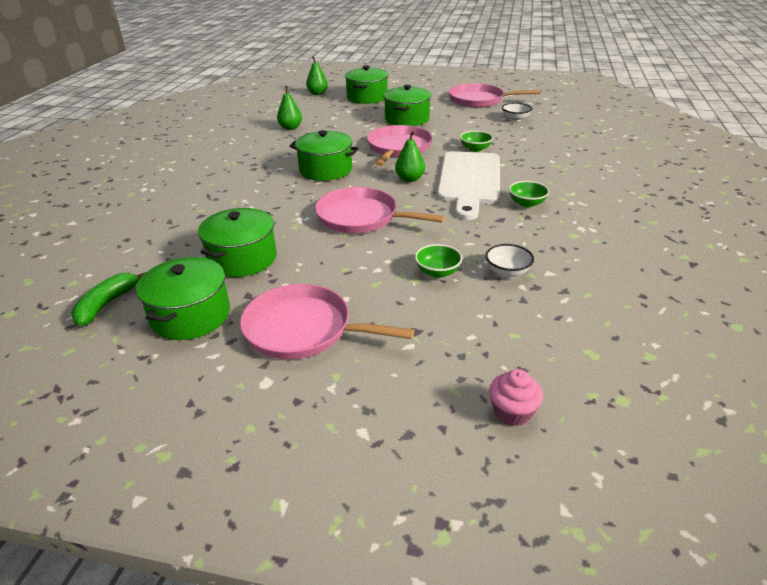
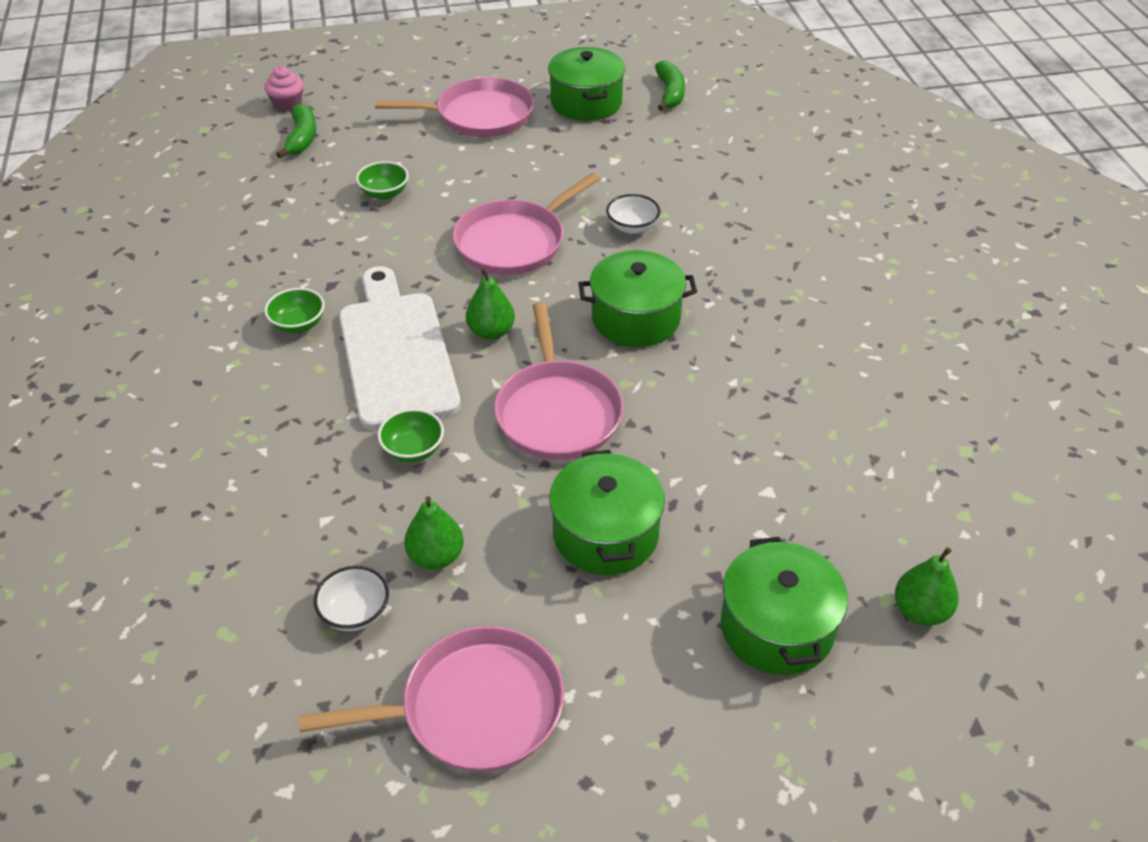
camera: 155 degrees right, 10 degrees up
green pot [198,208,277,277] -> none
green pear [277,86,302,130] -> green pear moved to [404,496,464,570]
pink pan [315,187,445,233] -> pink pan turned 135 degrees clockwise [452,173,600,275]
white bowl [485,244,534,278] -> white bowl moved to [606,194,660,234]
none -> green banana [276,104,316,158]

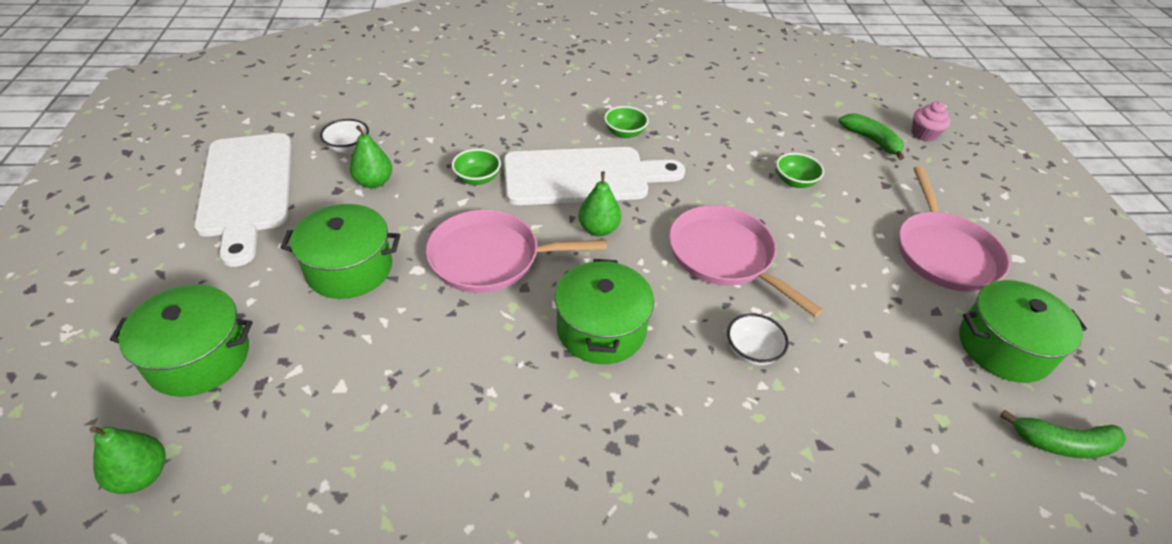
camera: 95 degrees right, 0 degrees up
green banana [276,104,316,158] -> green banana turned 135 degrees counterclockwise [839,113,904,160]
pink pan [299,626,564,772] -> white cutting board [194,133,291,267]

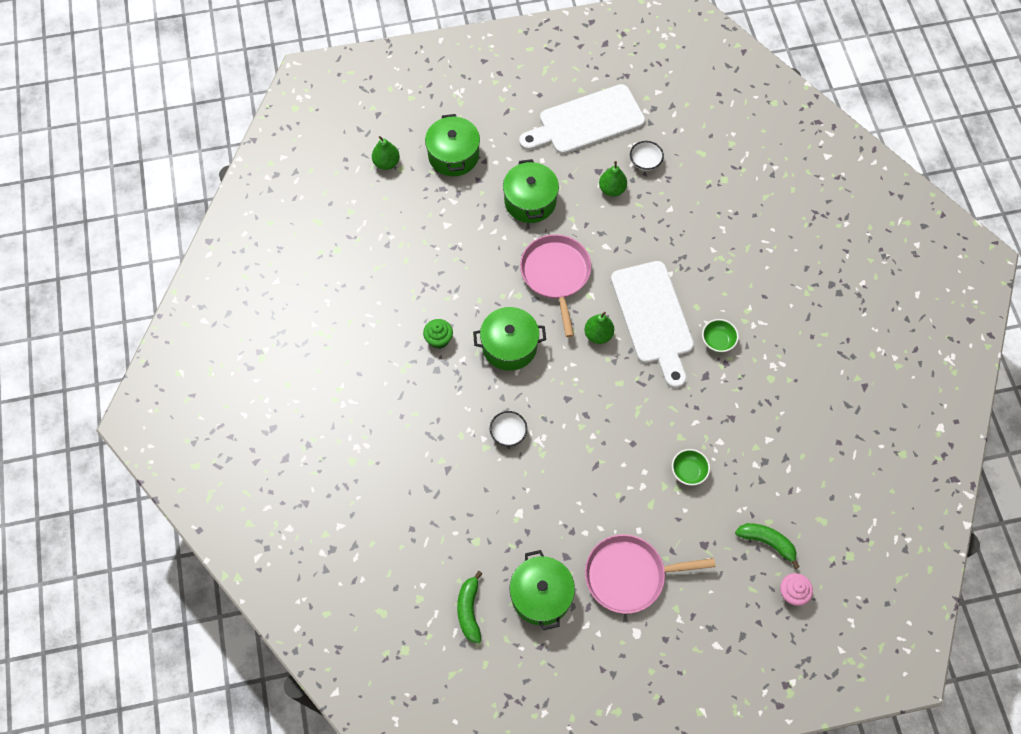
camera: 85 degrees right, 20 degrees up
green bowl [452,149,501,185] -> none
pink pan [669,205,823,317] -> none
green banana [839,113,904,160] -> green banana turned 105 degrees counterclockwise [735,523,800,569]
none -> green cupcake [423,319,453,349]

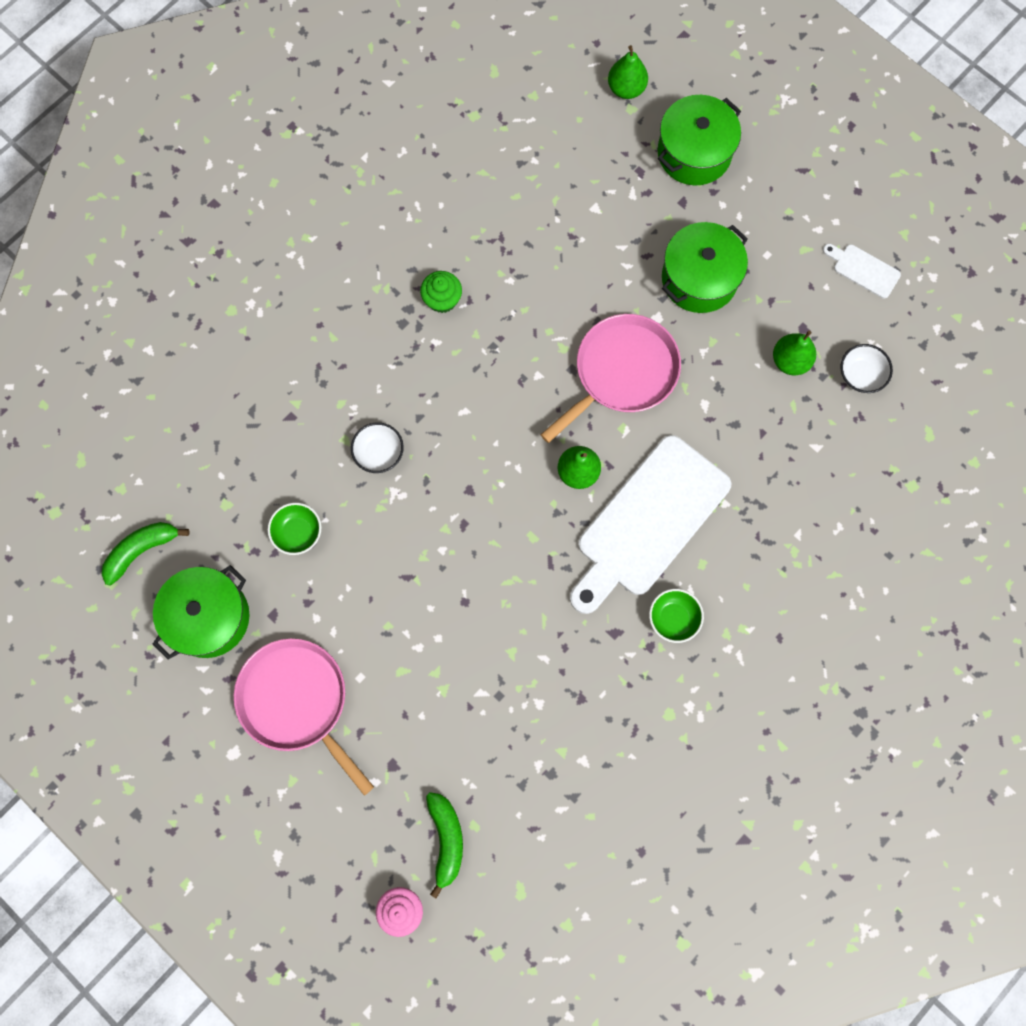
camera: 55 degrees right, 10 degrees up
green pot [473,307,546,371] -> none
white cutting board [519,84,645,154] -> white cutting board [823,244,901,299], size x0.42
green bowl [672,449,710,486] -> green bowl moved to [268,503,321,555]

